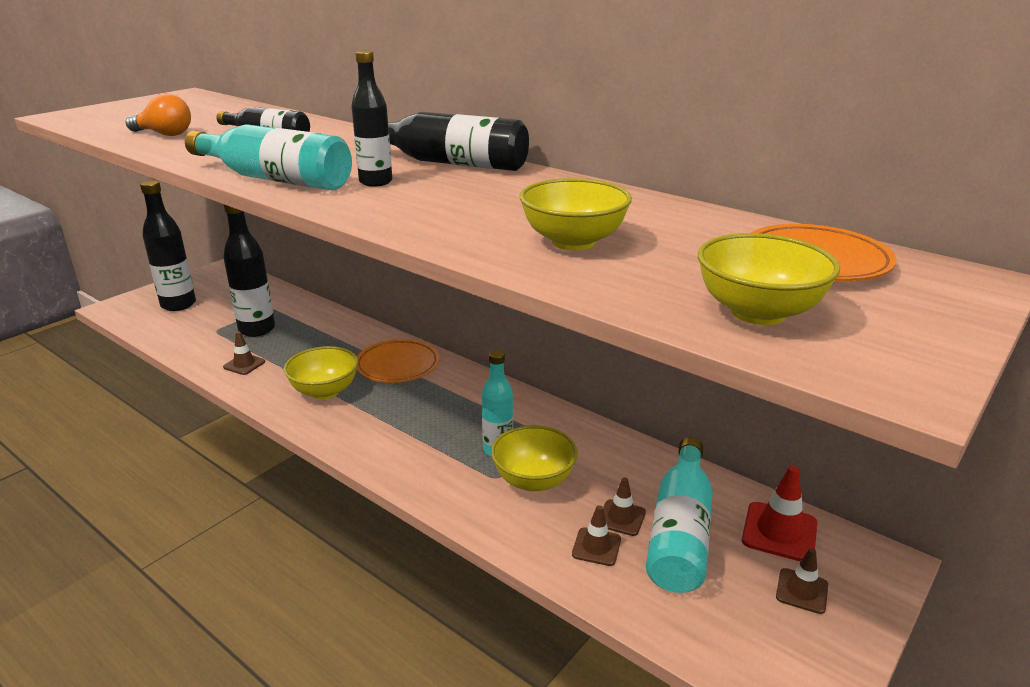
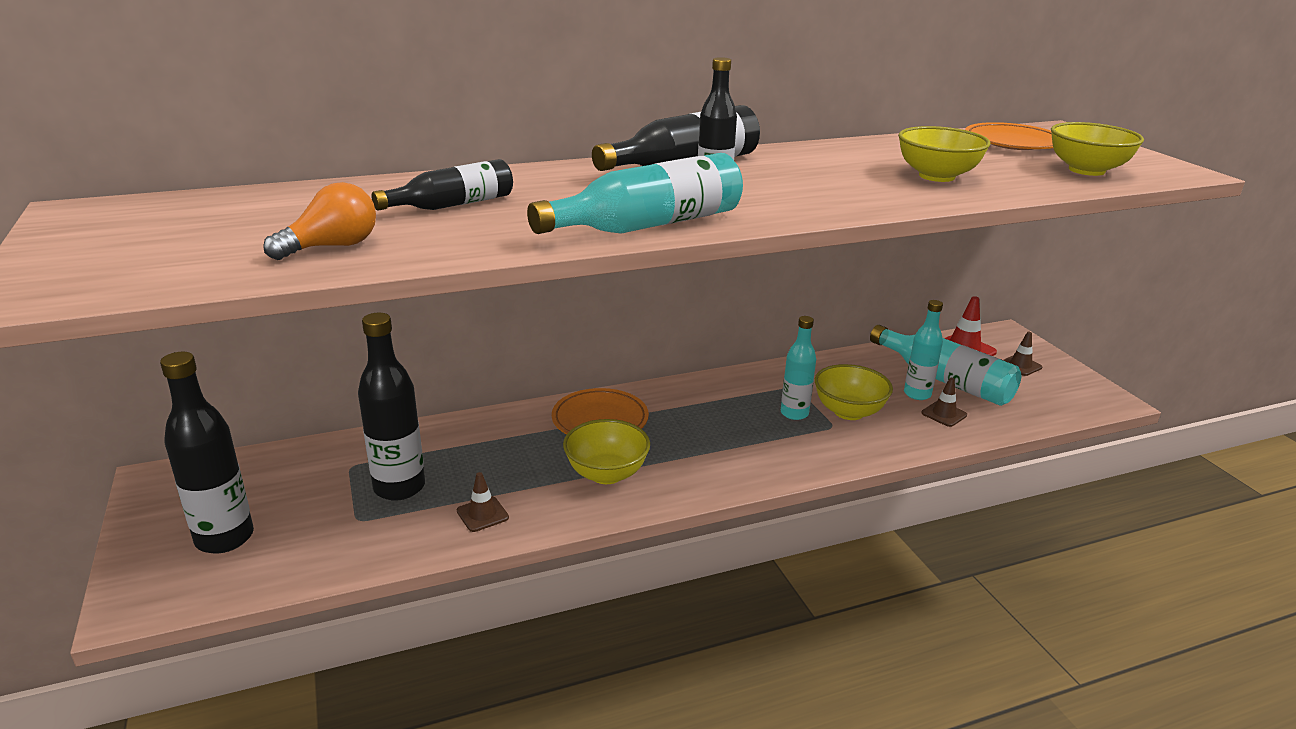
camera: 60 degrees left, 0 degrees up
brown traffic cone [603,477,646,536] -> turquoise bottle [904,300,943,400]

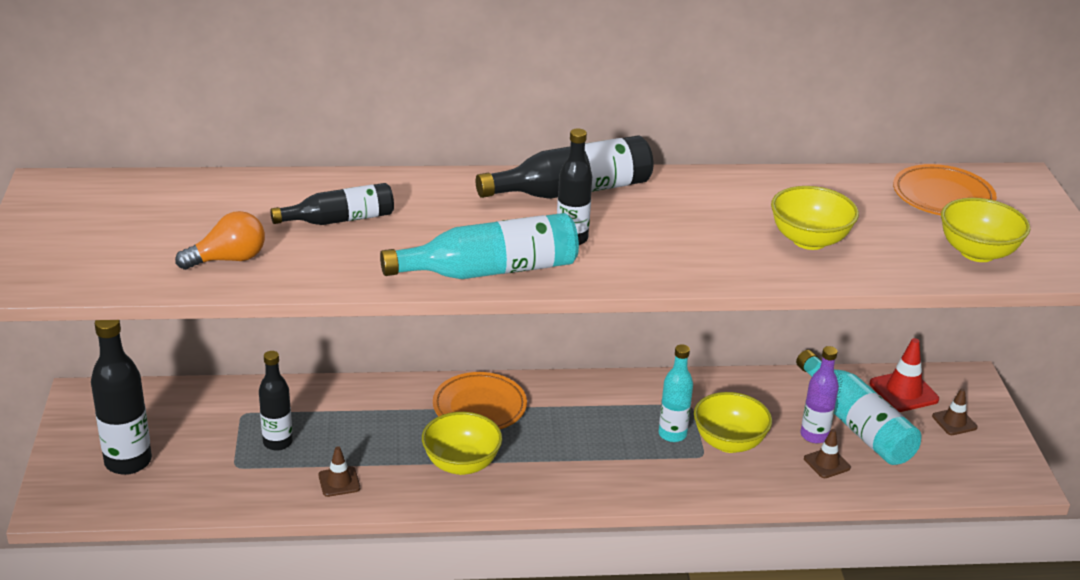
camera: 15 degrees right, 5 degrees up
black bottle [358,313,425,501] -> black bottle [259,351,293,451], size x0.65
turquoise bottle [904,300,943,400] -> purple bottle [800,346,839,443]

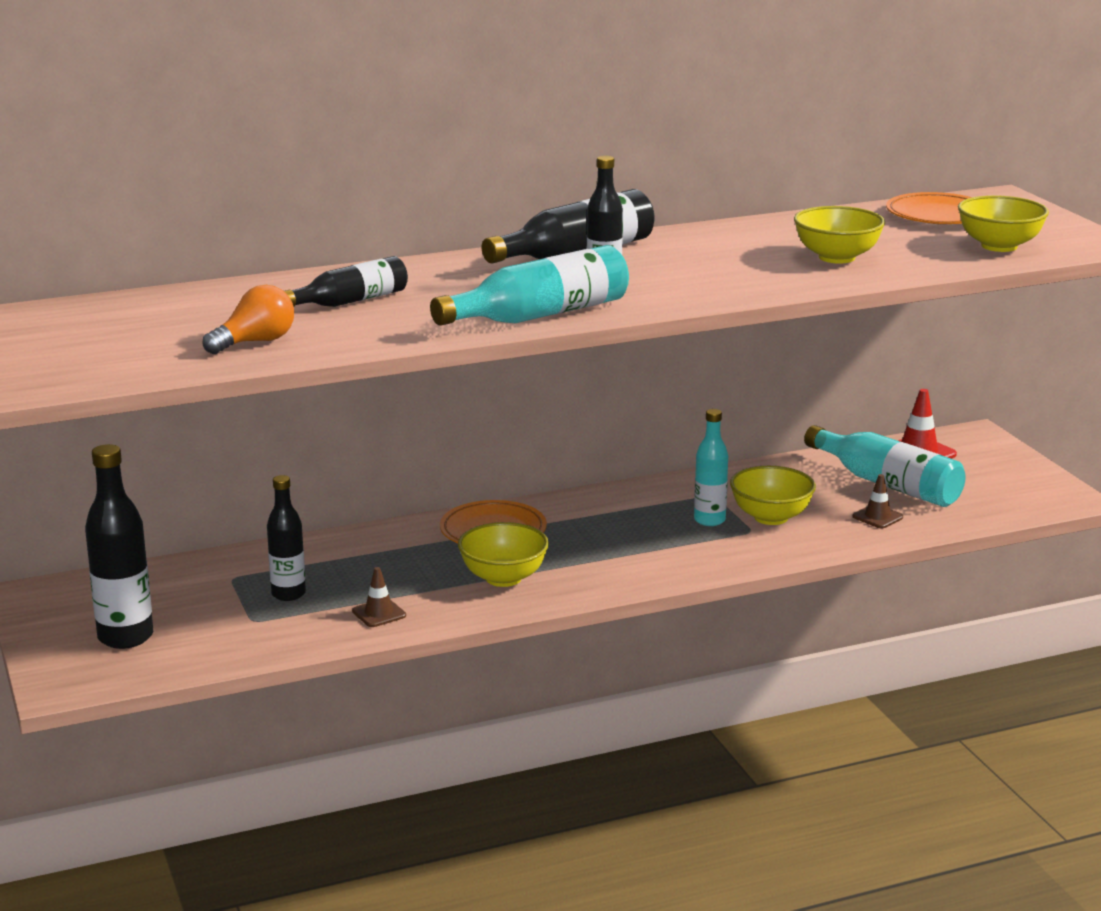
camera: 15 degrees left, 10 degrees down
purple bottle [800,346,839,443] -> none
brown traffic cone [932,388,977,435] -> none

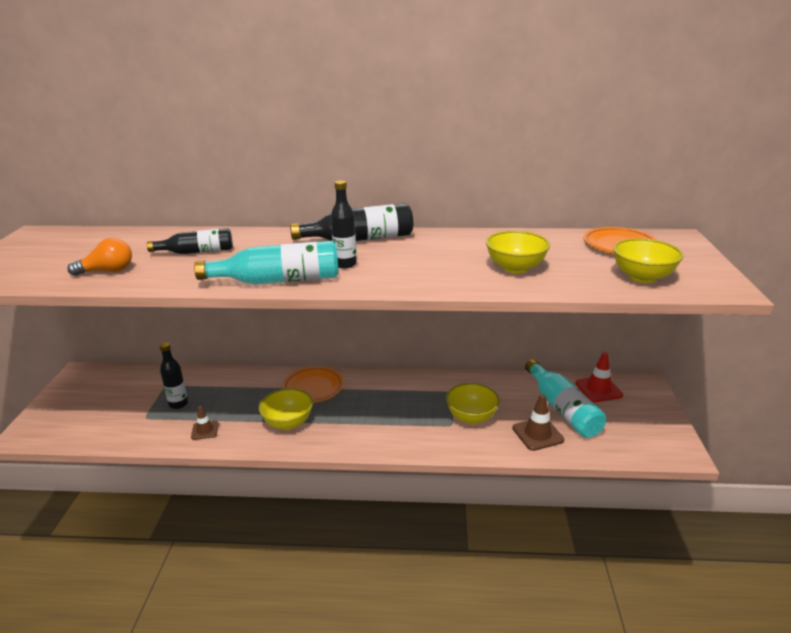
camera: 25 degrees right, 5 degrees up
black bottle [85,444,153,649] -> none
turquoise bottle [694,409,728,526] -> none
brown traffic cone [853,474,903,528] -> brown traffic cone [512,394,564,451], size x1.59

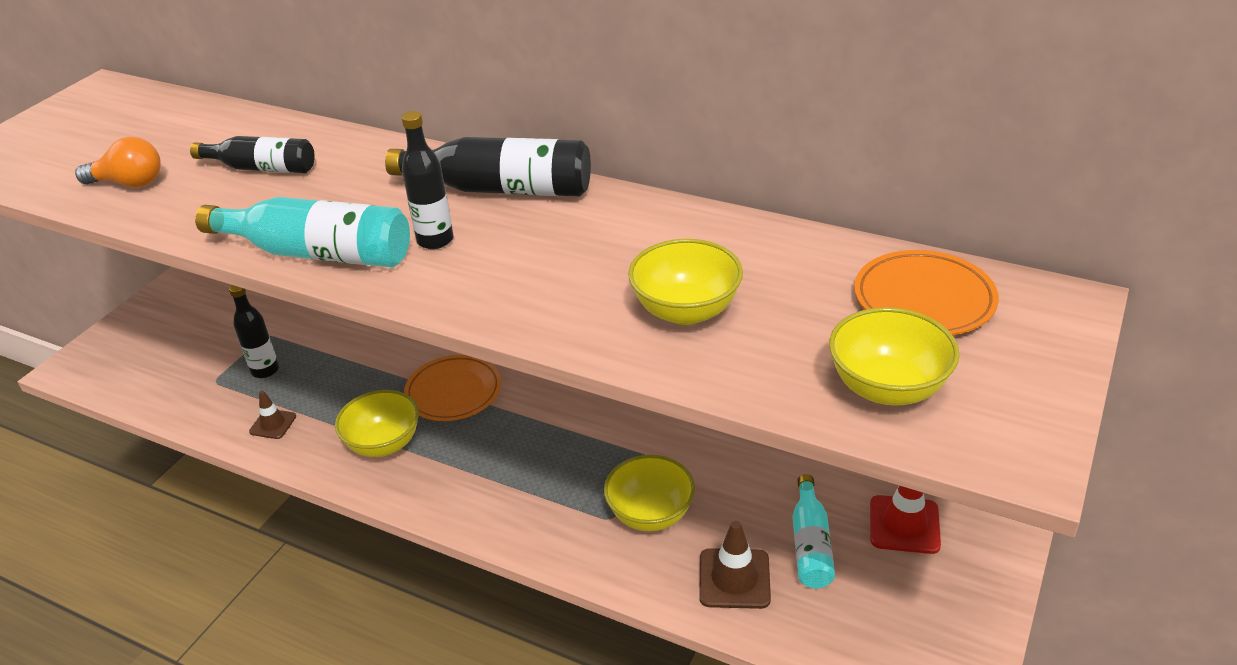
camera: 25 degrees right, 10 degrees up
turquoise bottle [525,359,606,438] -> turquoise bottle [793,474,835,588], size x0.65

